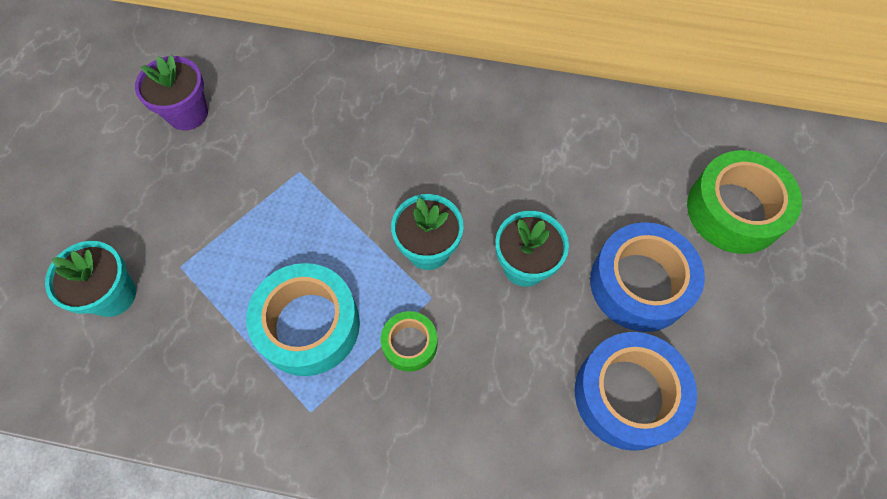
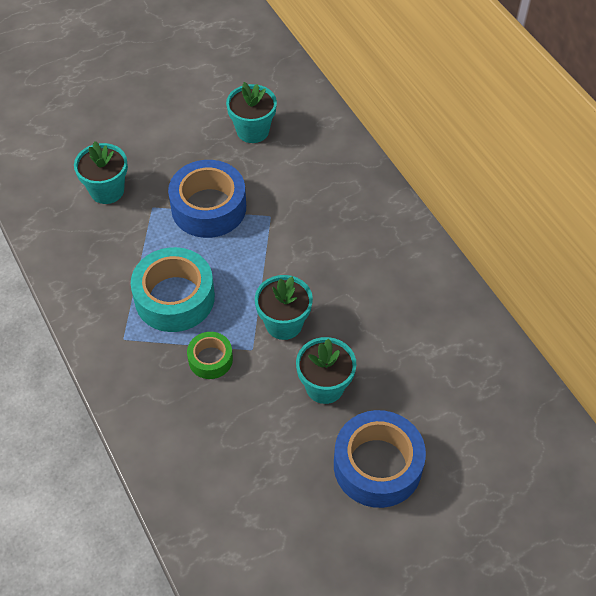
camera: 50 degrees right, 10 degrees down
purple flower pot [135,55,208,131] -> turquoise flower pot [226,82,277,143]
blue tape [575,332,697,451] -> blue tape moved to [168,160,246,238]
green tape [687,150,802,254] -> none

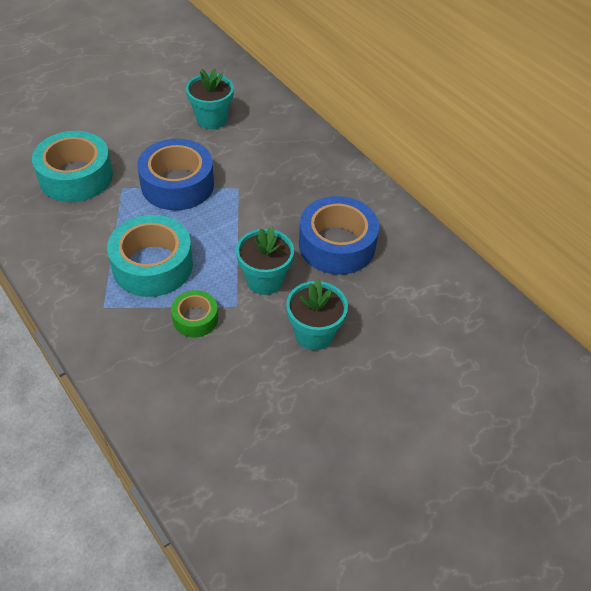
camera: 10 degrees left, 5 degrees down
turquoise flower pot [74,141,128,204] -> turquoise tape [32,131,113,202]
blue tape [334,410,426,508] -> blue tape moved to [299,196,379,275]

